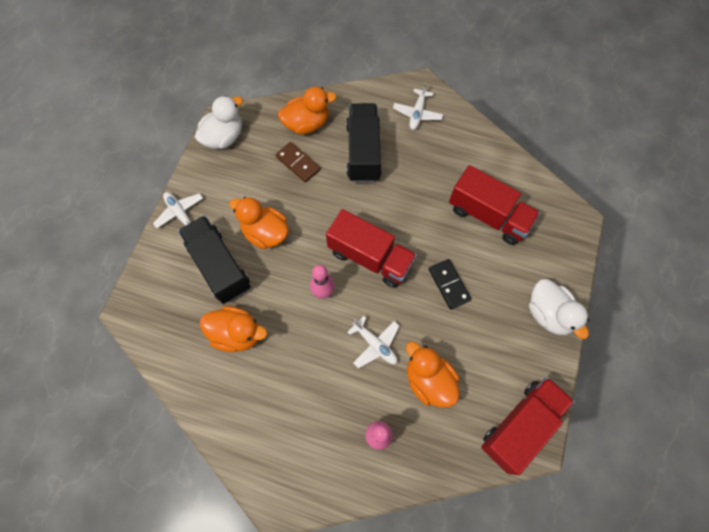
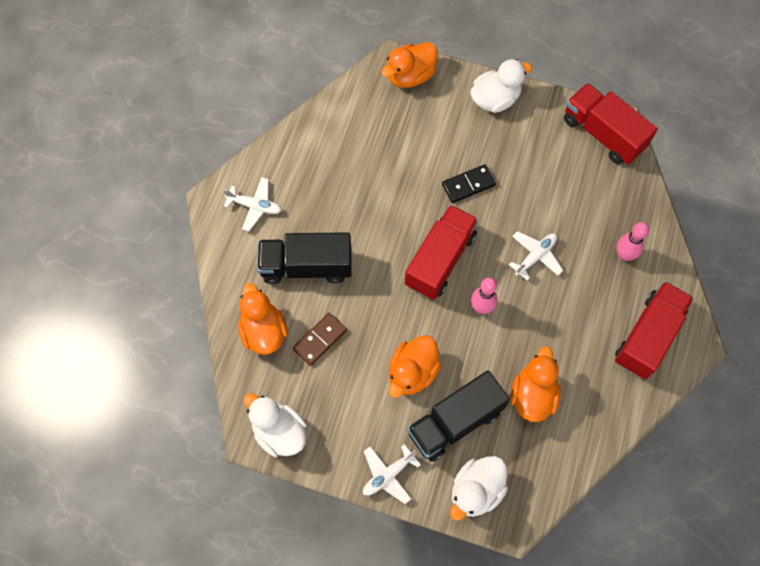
camera: 90 degrees left, 0 degrees up
orange duck [406,341,459,407] -> orange duck moved to [381,42,438,88]
red truck [449,165,540,245] -> red truck moved to [615,281,694,380]
none -> white duck [450,456,508,521]

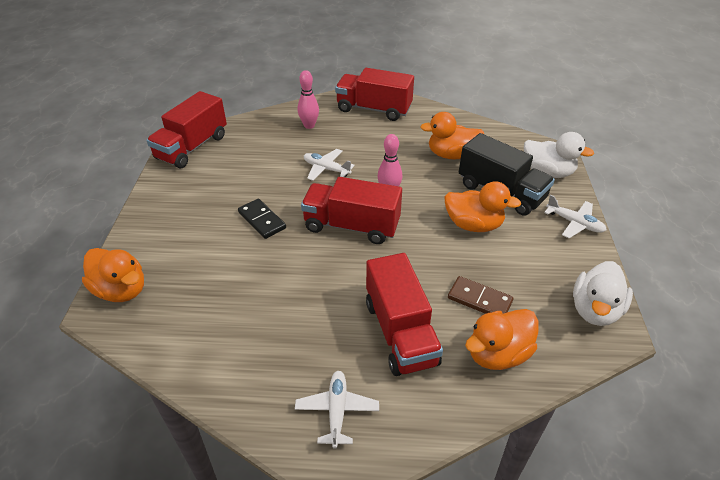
camera: 105 degrees left, 25 degrees down
black truck [257,232,351,284] -> red truck [366,253,443,376]
white duck [470,59,532,113] -> none

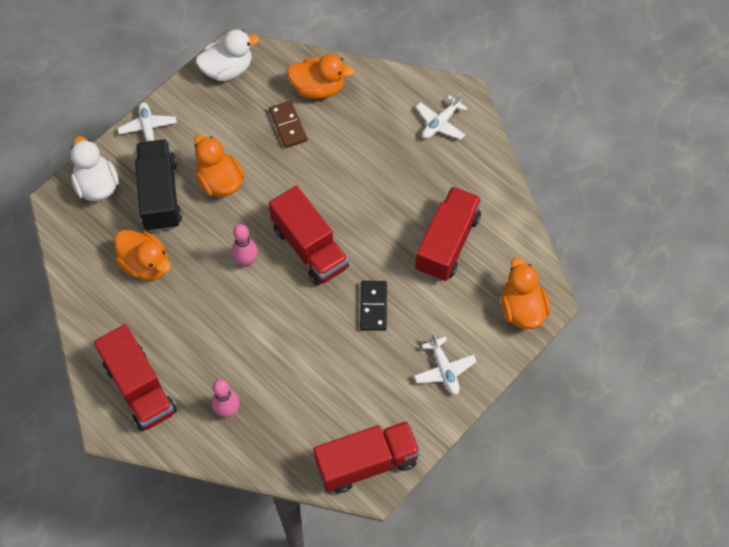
camera: 140 degrees left, 20 degrees up
white plane [304,149,355,181] -> white plane moved to [414,333,477,395]
red truck [366,253,443,376] -> red truck moved to [415,186,482,281]

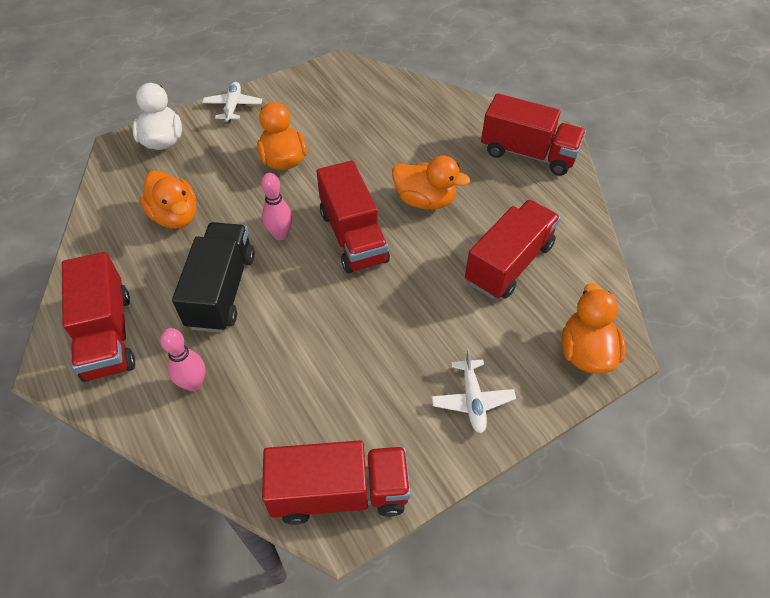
camera: 15 degrees right, 10 degrees down
black truck [135,139,182,232] -> black truck moved to [172,222,255,332]
white duck [196,29,259,81] -> none
brown domino [269,101,307,148] -> none
orange duck [287,54,355,99] -> orange duck moved to [392,156,470,210]
black domino [360,281,387,331] -> none
white plane [416,93,468,140] -> red truck [481,93,586,176]

